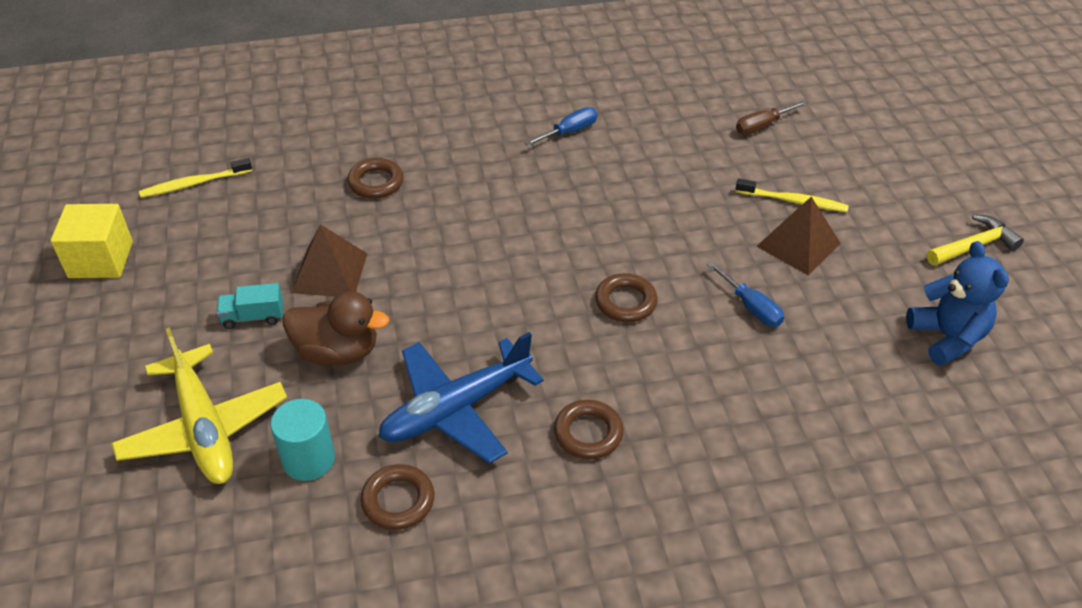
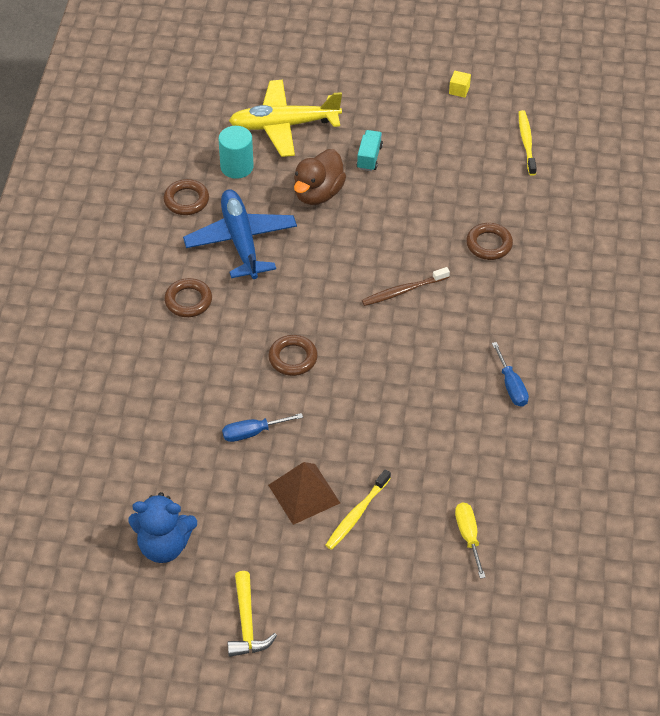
camera: 110 degrees right, 5 degrees up
yellow cube [51,204,133,278] -> yellow cube [449,71,471,98], size x0.46
brown pyramid [292,224,367,297] -> none
brown screwdriver [736,101,807,135] -> yellow screwdriver [455,502,486,578]
none -> brown toothbrush [362,267,450,306]

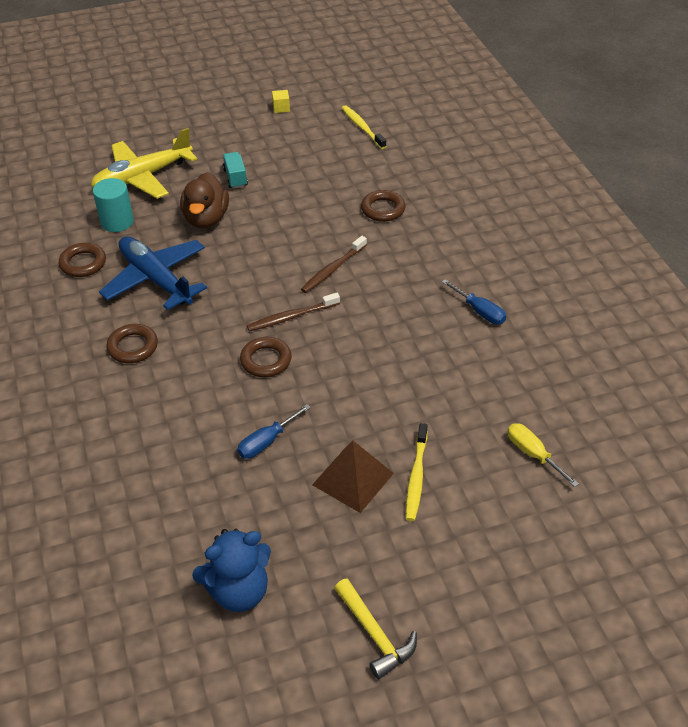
camera: 25 degrees left, 5 degrees down
none -> brown toothbrush [247,293,340,331]

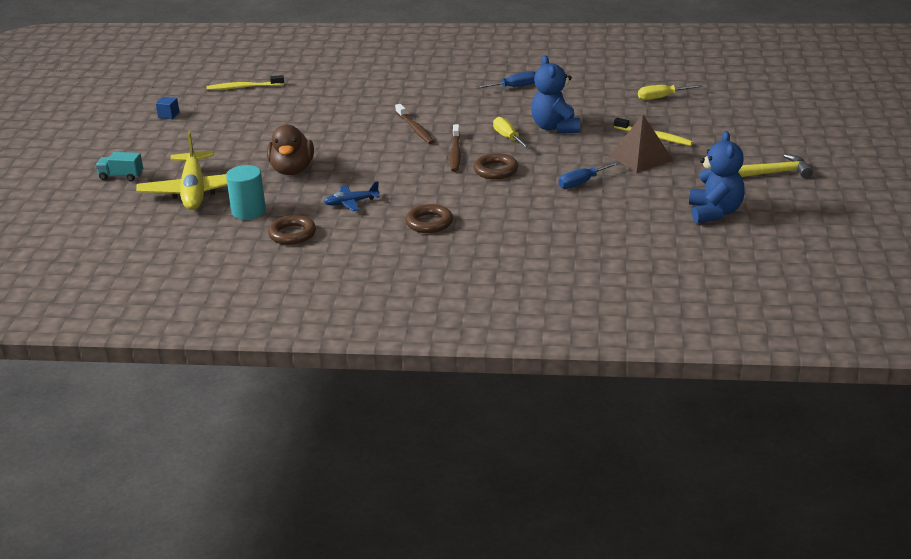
camera: 65 degrees left, 15 degrees down
blue plane [99,236,207,310] -> blue plane [324,181,380,211], size x0.48
brown duck [180,172,229,228] -> brown duck turned 60 degrees clockwise [267,125,314,175]
turquoise truck [223,152,248,189] -> turquoise truck moved to [96,152,143,181]
blue screwdriver [237,404,311,459] -> blue screwdriver turned 75 degrees clockwise [559,161,620,189]
yellow cube [272,90,290,113] -> blue cube [156,97,179,119]
brown ring [361,190,406,222] -> none
none -> yellow screwdriver [493,117,531,149]
none -> blue teddy bear [531,55,580,133]

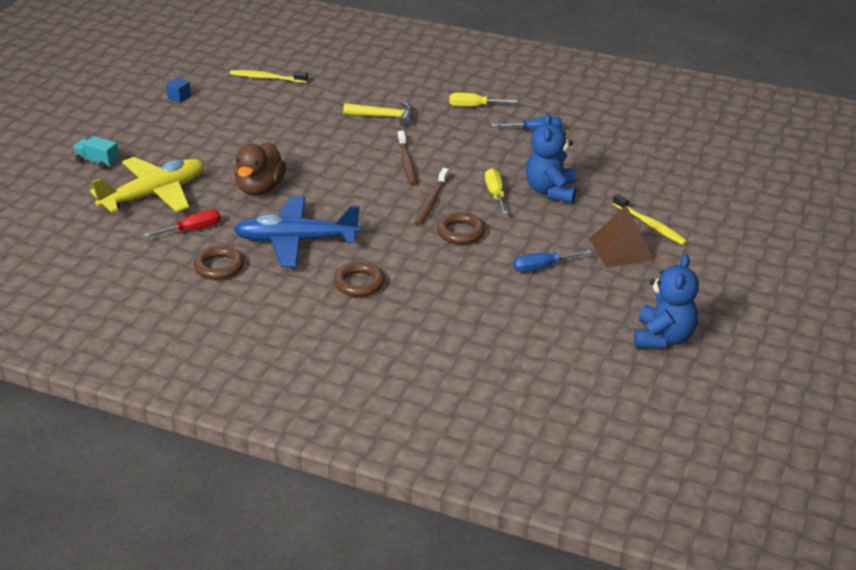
camera: 15 degrees right, 5 degrees up
yellow plane [136,131,227,210] -> yellow plane turned 135 degrees counterclockwise [90,157,204,213]
turquoise cylinder [226,165,266,220] -> red screwdriver [144,209,221,237]
blue plane [324,181,380,211] -> blue plane [234,197,361,267], size x2.10
yellow screwdriver [638,85,703,100] -> yellow screwdriver moved to [449,93,518,107]
yellow hammer [738,154,813,178] -> yellow hammer moved to [343,101,413,127]

